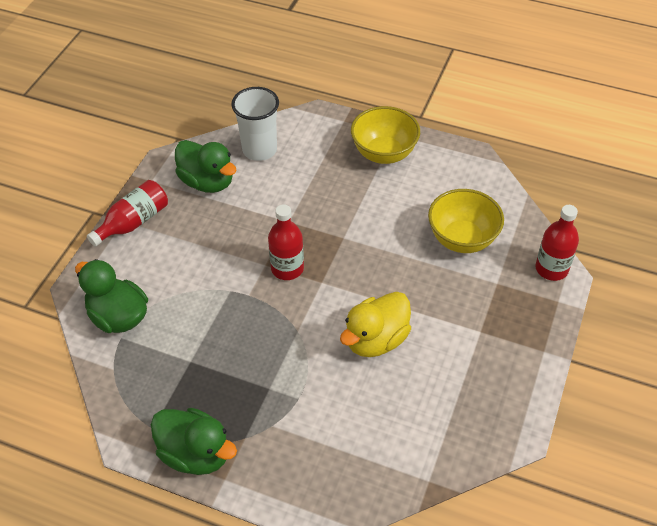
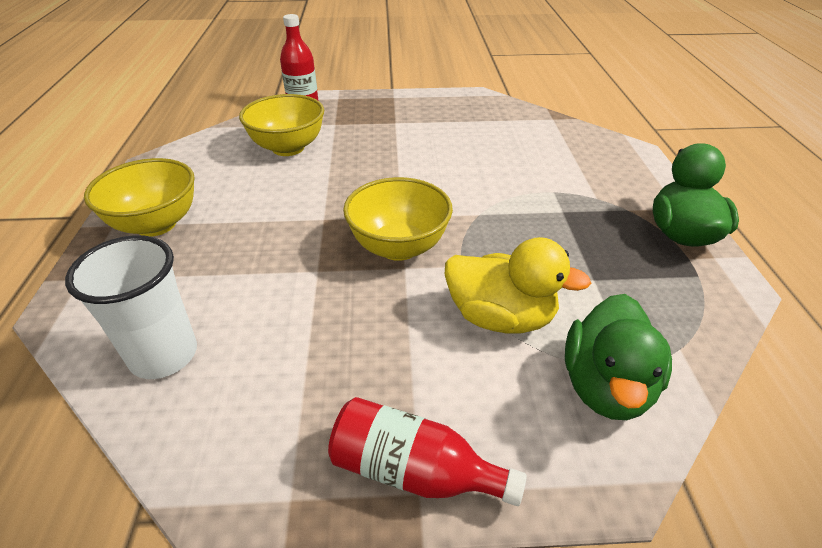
camera: 115 degrees left, 10 degrees down
green duck [175,140,237,193] -> none
red bottle [268,204,304,280] -> yellow bowl [343,177,453,261]
yellow duck [340,292,411,357] -> yellow duck moved to [445,237,591,334]

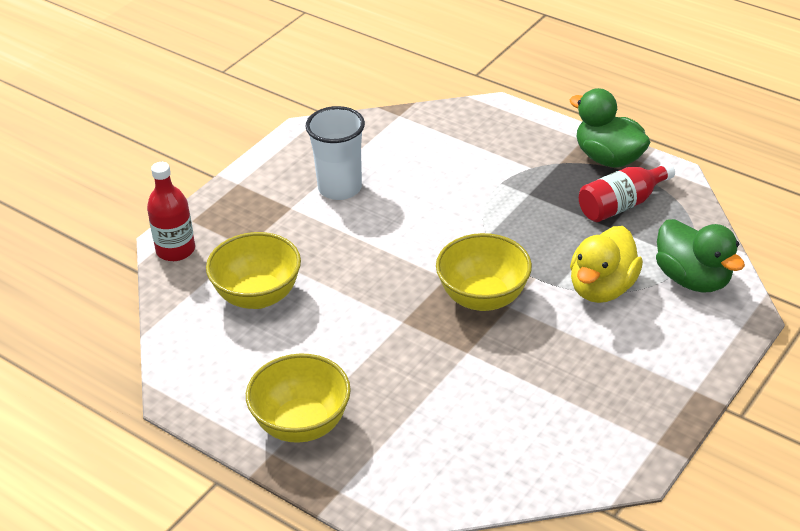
camera: 50 degrees left, 0 degrees up
white cup [65,235,197,379] -> white cup moved to [305,106,365,200]
red bottle [328,397,527,506] -> red bottle moved to [579,162,675,222]
yellow duck [445,237,591,334] -> yellow duck turned 150 degrees clockwise [570,226,643,303]

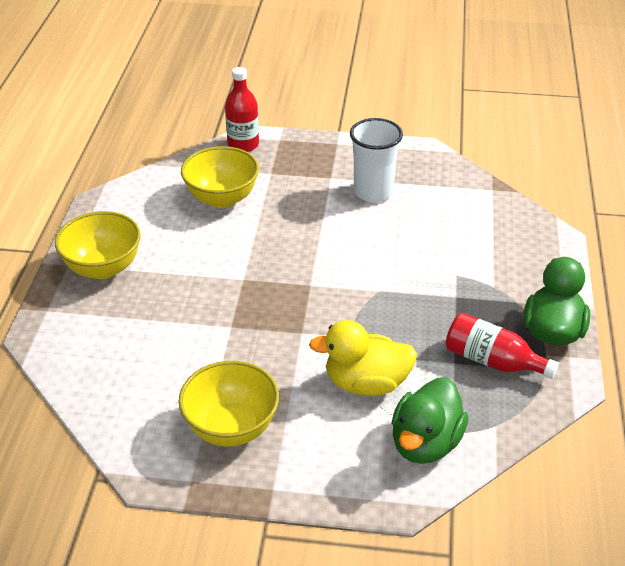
camera: 60 degrees right, 0 degrees up
yellow bowl [436,233,532,311] -> yellow bowl moved to [179,361,279,446]

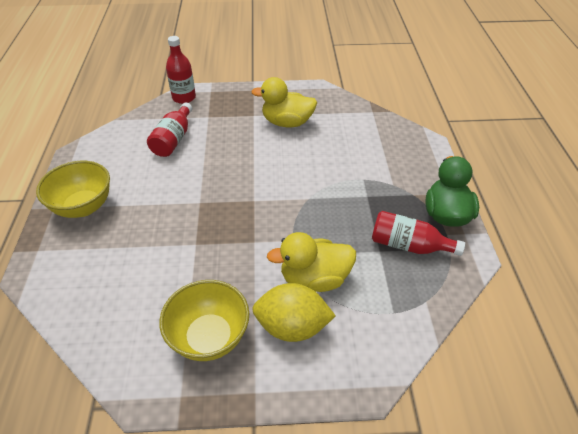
camera: 10 degrees left, 5 degrees up
yellow bowl [181,146,259,208] -> red bottle [147,103,192,157]
white cup [350,118,403,202] -> yellow duck [251,77,317,127]
green duck [392,377,468,464] -> none
none -> yellow lemon [252,283,336,342]

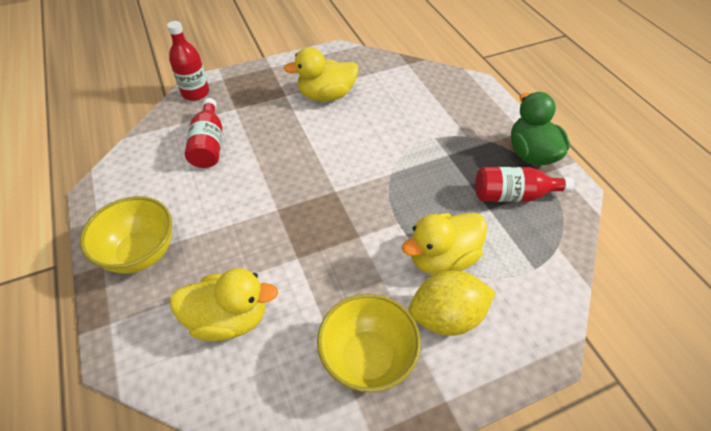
camera: 20 degrees left, 5 degrees up
none -> yellow duck [170,268,278,341]

